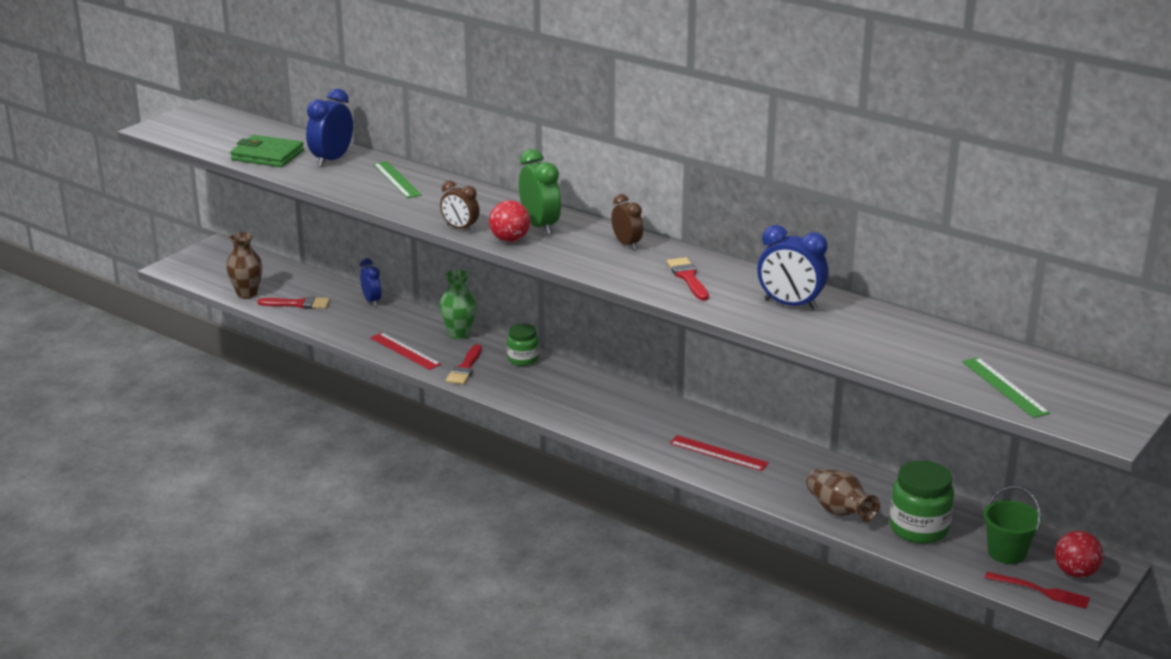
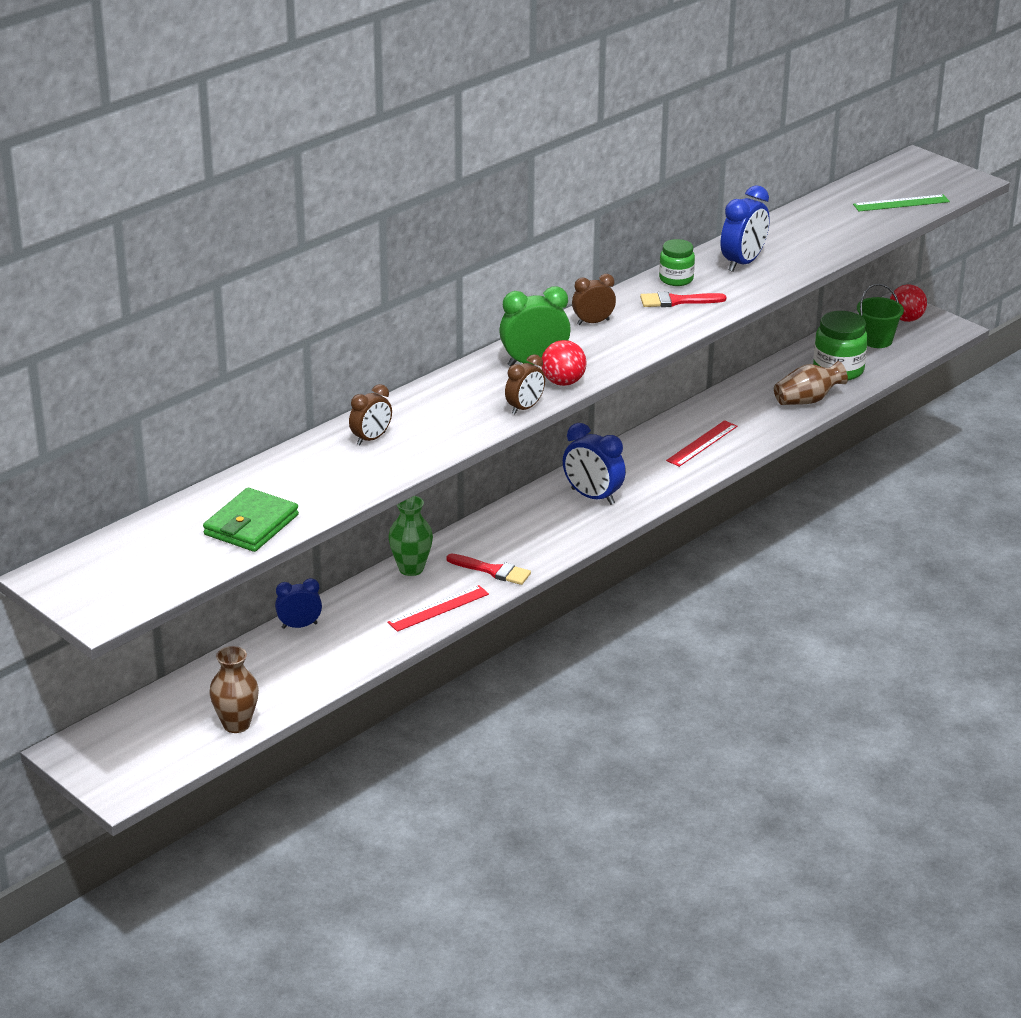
camera: 80 degrees left, 5 degrees up
red brush [257,296,330,309] -> none
blue clock [306,89,353,167] -> blue clock moved to [563,423,626,505]
green ruler [373,161,422,198] -> brown clock [349,384,392,445]
green jar [507,324,539,366] -> green jar moved to [659,239,695,286]
red fork [985,572,1090,609] -> none

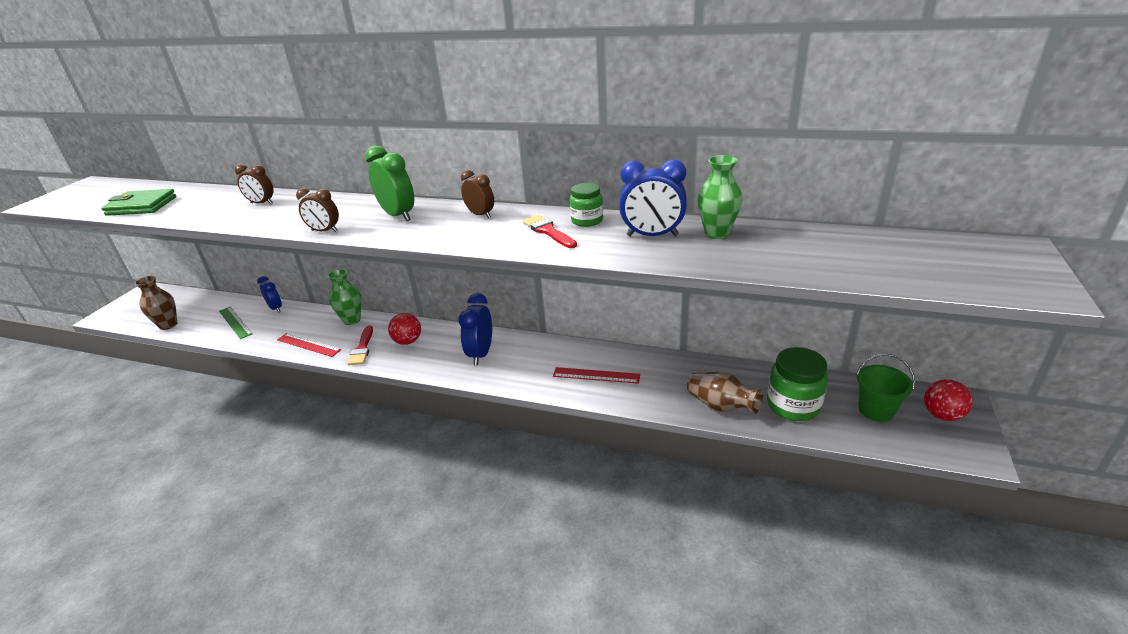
camera: 65 degrees right, 0 degrees up
red ball [542,340,587,386] -> red ball moved to [388,313,421,345]
green ruler [853,194,950,211] -> green ruler moved to [219,306,253,339]
none -> green vase [697,155,742,239]

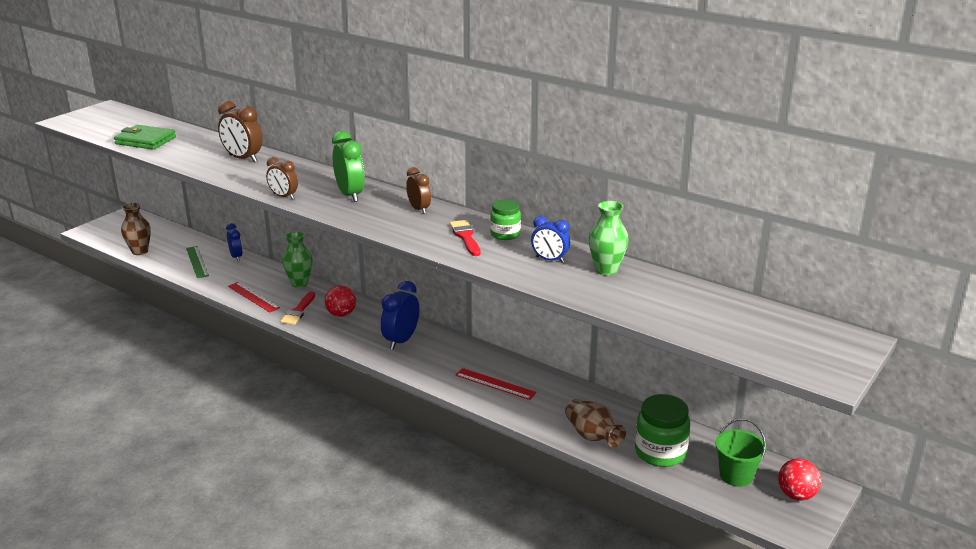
camera: 15 degrees right, 5 degrees down
brown clock [235,164,274,204] -> brown clock [218,101,263,163], size x1.55
blue clock [619,160,687,236] -> blue clock [531,216,570,263], size x0.64

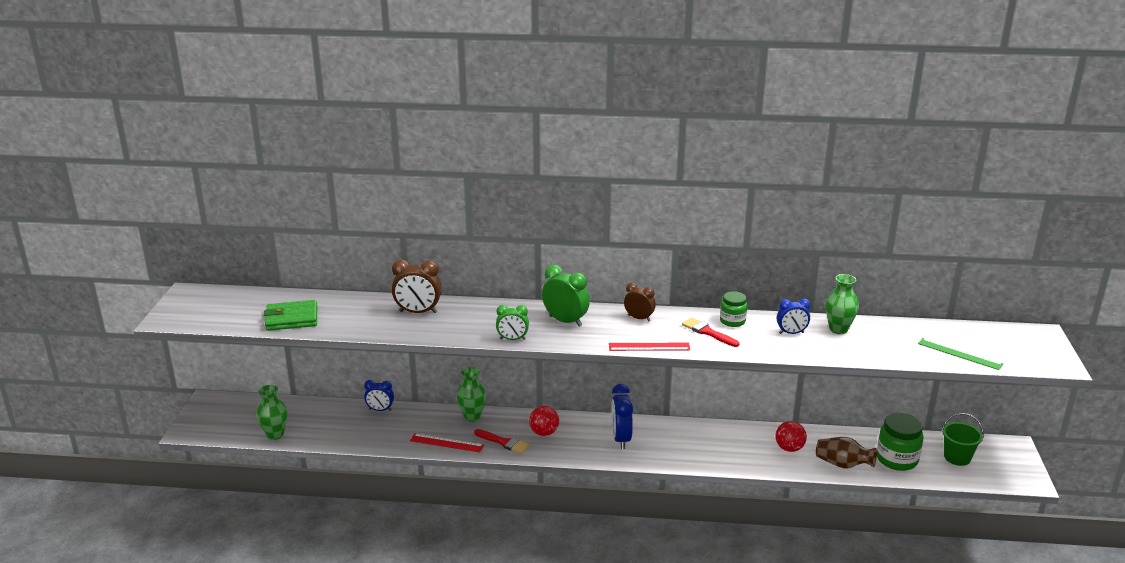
camera: 30 degrees left, 0 degrees up
brown vase [121,202,151,255] -> green vase [256,385,288,440]
green ruler [186,246,209,278] -> green ruler moved to [918,338,1003,370]
blue clock [226,223,243,261] -> blue clock turned 150 degrees clockwise [364,380,394,411]
brown clock [266,157,298,200] -> green clock [496,305,529,340]
red brush [280,292,315,325] -> red brush turned 45 degrees counterclockwise [474,429,530,454]
red ruler [455,368,537,400] -> red ruler moved to [609,343,690,351]
red ball [778,459,821,501] -> red ball moved to [775,421,807,452]

